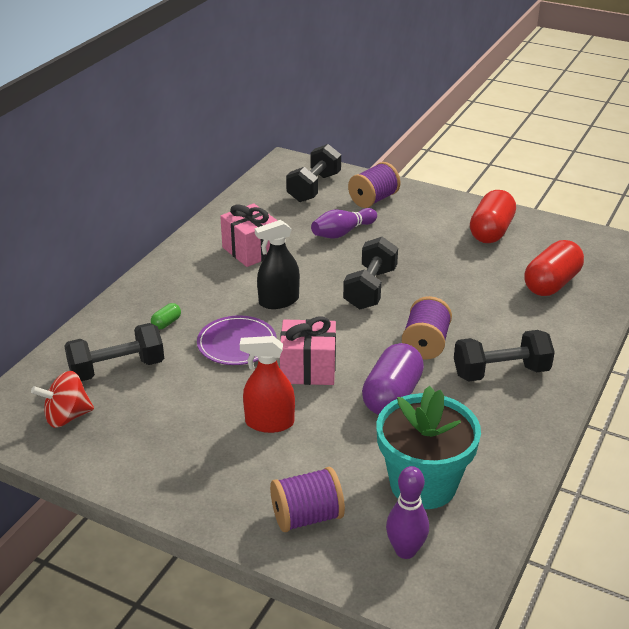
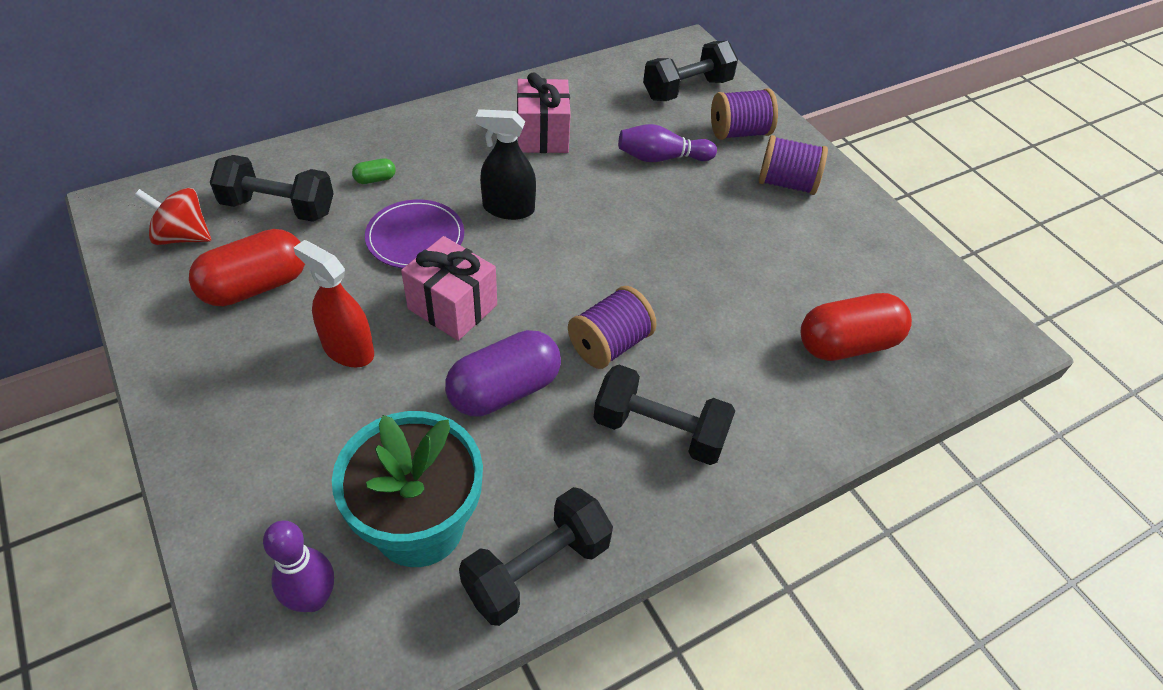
camera: 30 degrees right, 15 degrees up
purple spool [270,467,345,532] -> purple spool moved to [759,135,828,195]
black dumbbell [343,237,398,309] -> black dumbbell moved to [459,487,613,626]
red capsule [470,190,516,243] -> red capsule moved to [189,229,305,306]

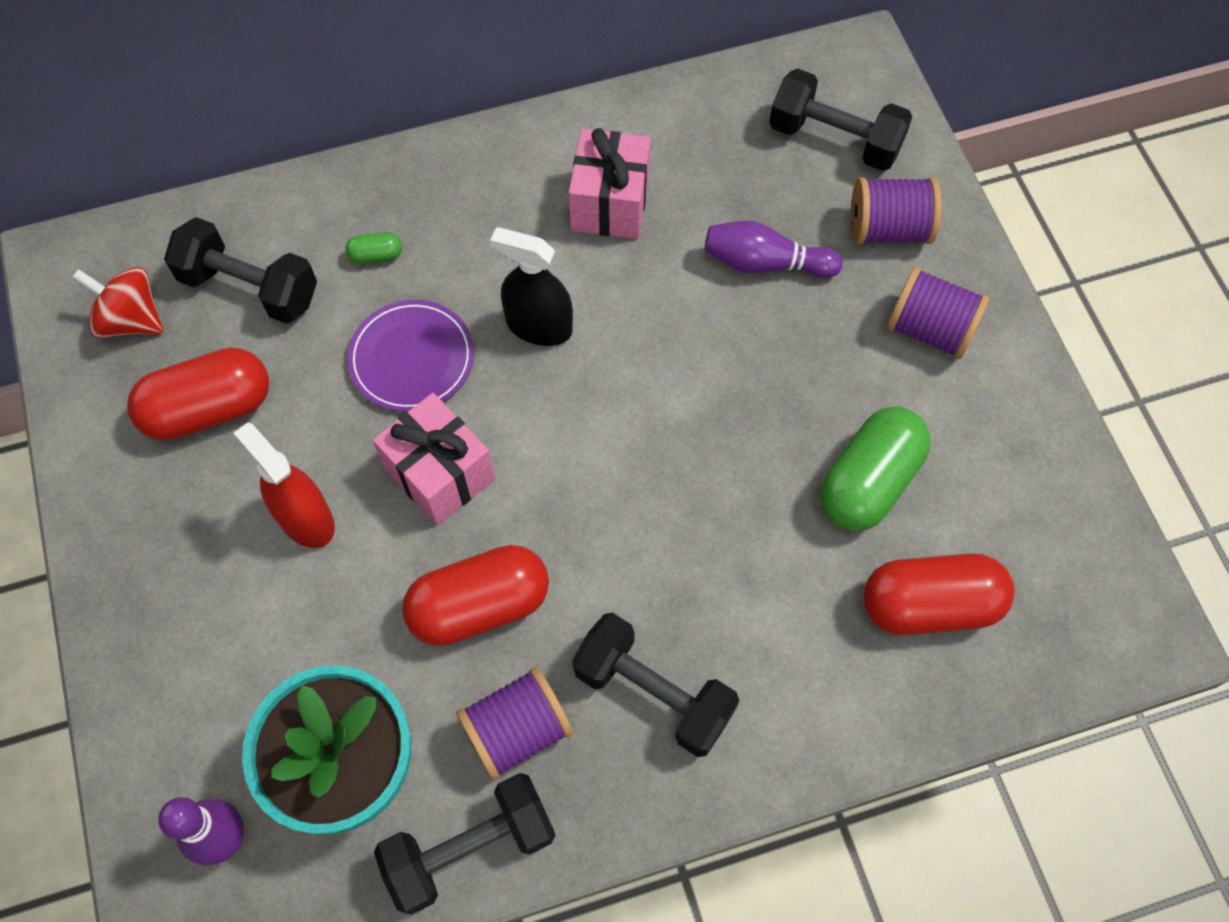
camera: 15 degrees right, 15 degrees up
purple capsule [445,330,561,417] -> red capsule [402,545,549,646]
purple spool [568,286,657,369] -> purple spool moved to [456,667,573,781]
black dumbbell [643,41,738,101] -> black dumbbell turned 45 degrees clockwise [769,68,913,171]
none -> green capsule [820,407,931,531]

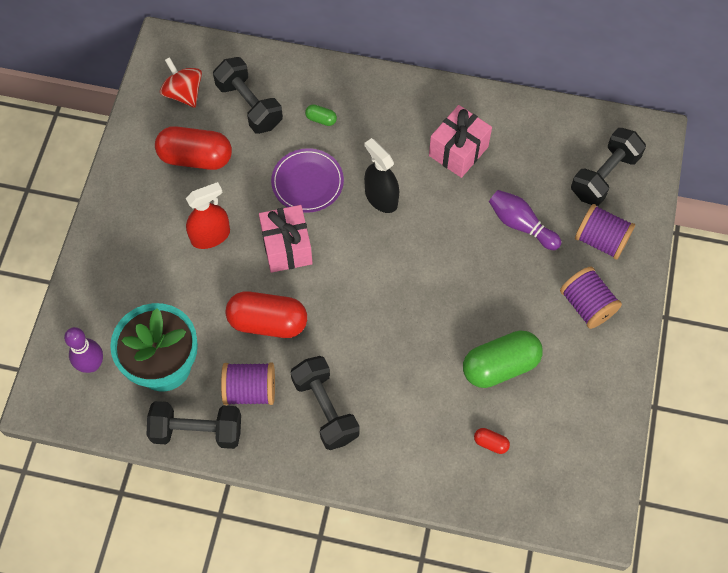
camera: 30 degrees right, 0 degrees up
red spray bottle [234,422,335,548] -> red spray bottle turned 75 degrees clockwise [186,182,230,249]
black dumbbell [769,68,913,171] -> black dumbbell turned 75 degrees clockwise [571,128,646,206]
red capsule [863,553,1015,635] -> red capsule [474,428,510,454], size x0.43

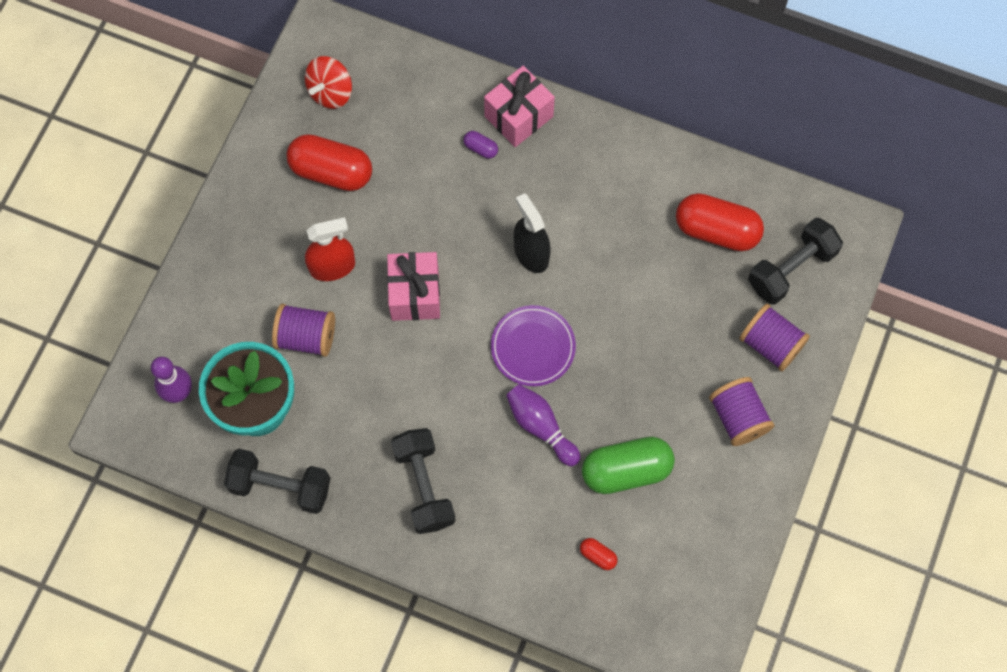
camera: 10 degrees right, 5 degrees up
red spinning top [160,57,202,108] -> red spinning top turned 120 degrees counterclockwise [305,56,352,109]
black dumbbell [213,57,283,134] -> none
purple spool [221,362,275,405] -> purple spool moved to [272,304,335,357]
red capsule [225,291,307,338] -> red capsule moved to [676,193,764,251]
purple plate [271,148,344,213] -> purple plate moved to [491,305,576,386]
green capsule [305,104,337,126] -> purple capsule [463,131,498,159]
pink gift [429,105,492,178] -> pink gift moved to [484,65,555,147]
purple bowling pin [489,190,561,250] -> purple bowling pin moved to [506,384,581,466]

